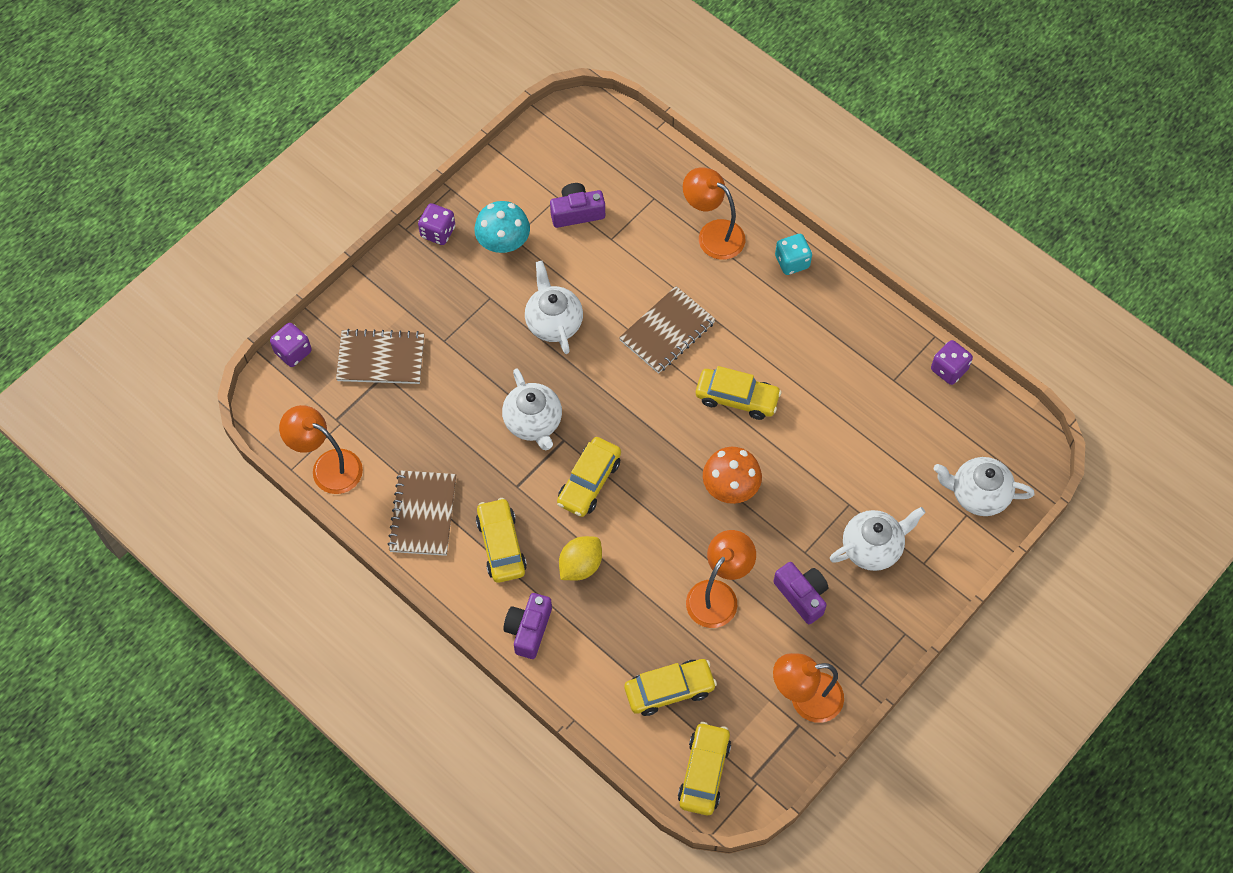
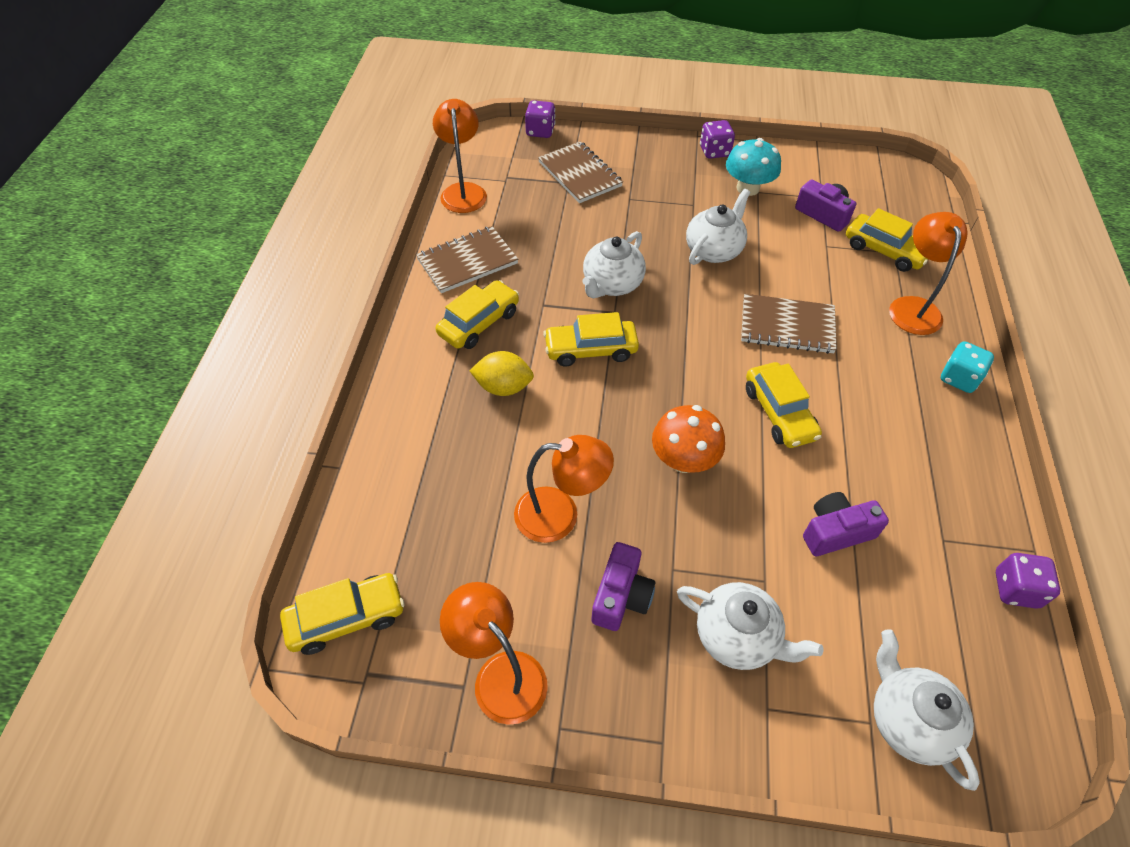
camera: 55 degrees right, 10 degrees down
purple camera [503,593,552,659] -> purple camera moved to [803,492,889,556]
yellow car [625,659,717,716] -> yellow car moved to [846,208,928,272]

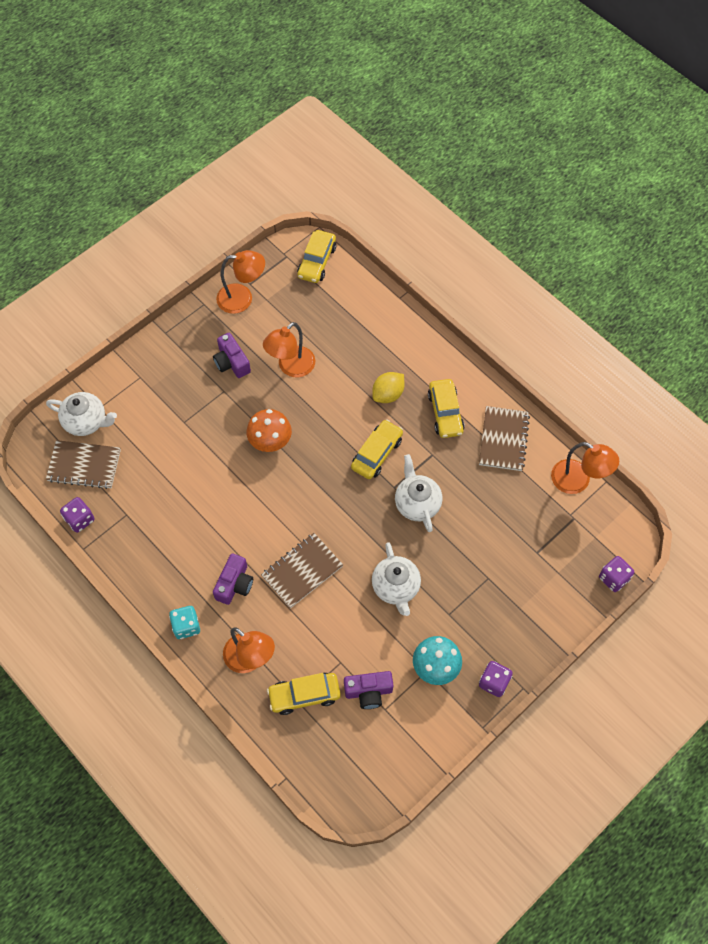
camera: 130 degrees right, 10 degrees up
brown notebook [538,141,623,203] -> brown notebook moved to [46,440,121,489]
white teapot [677,582,824,670] -> none
yellow car [746,362,822,448] -> none
purple camera [803,492,889,556] -> purple camera moved to [213,553,253,605]

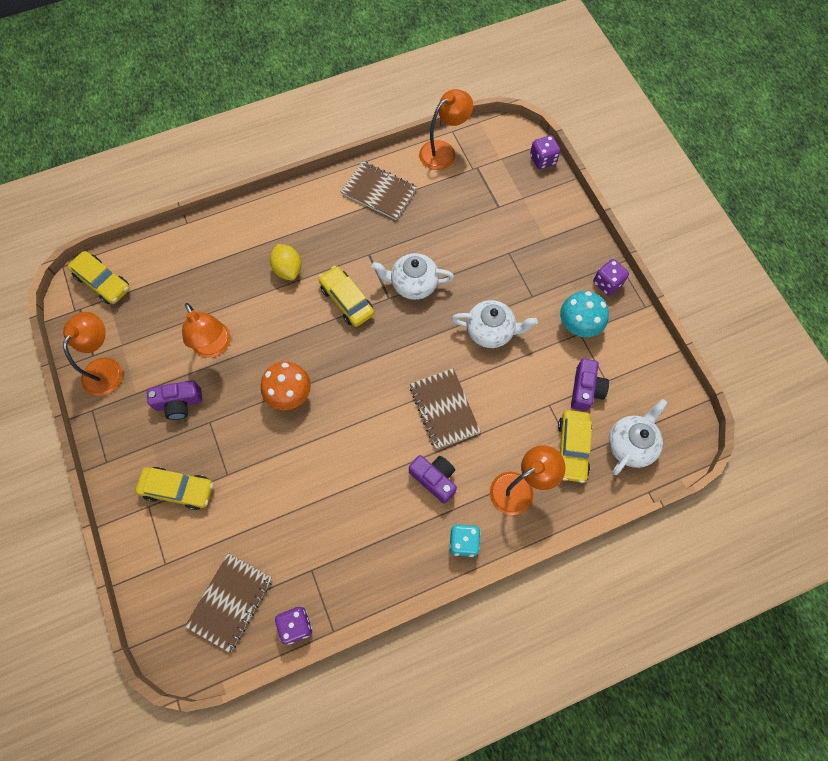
camera: 70 degrees left, 5 degrees up
white teapot [46,392,117,436] -> white teapot moved to [609,399,667,475]
yellow car [428,379,465,438] -> yellow car moved to [135,467,213,510]

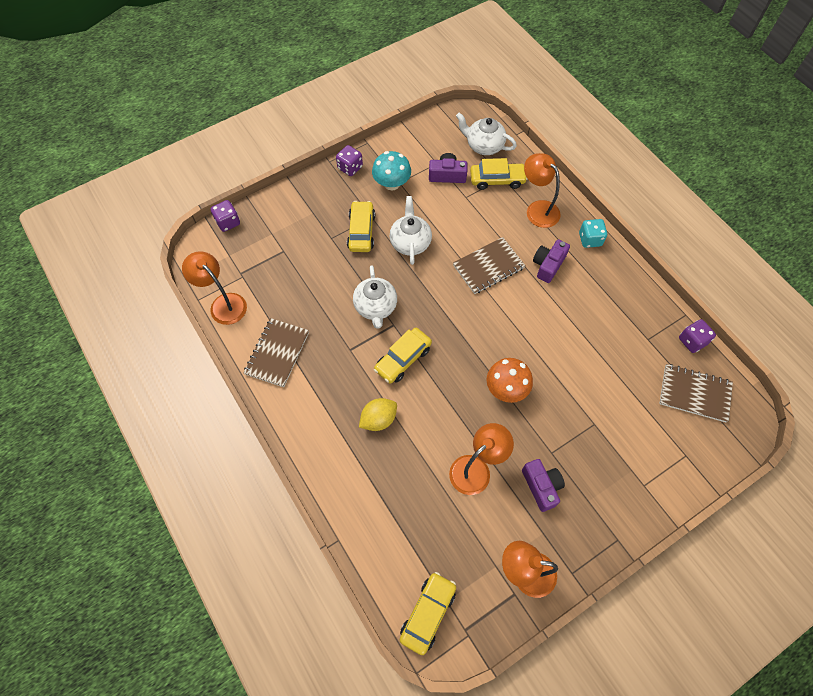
camera: 100 degrees left, 5 degrees down
yellow car [135,467,213,510] -> yellow car moved to [347,201,375,252]

